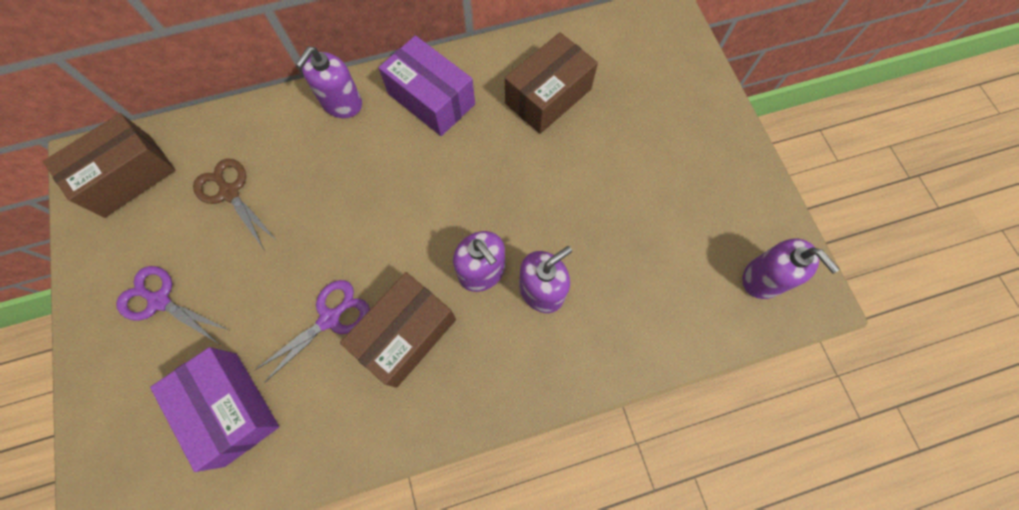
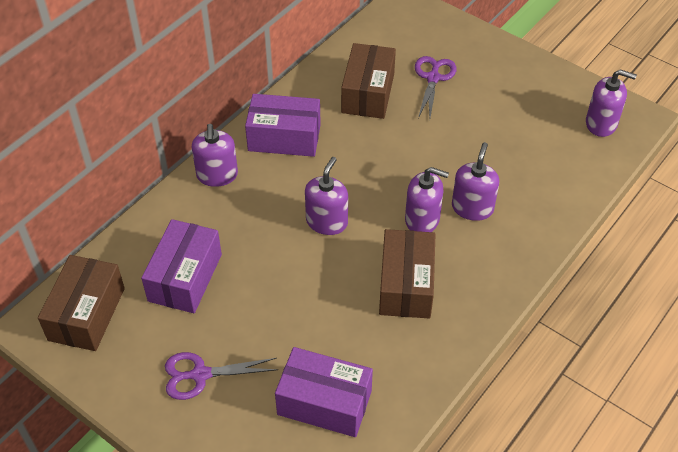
camera: 35 degrees left, 20 degrees down
brown scissors [193,158,276,249] -> purple box [141,219,222,313]
purple scissors [255,280,370,383] -> purple scissors moved to [415,56,457,118]
none -> purple soap dispenser [305,157,348,235]

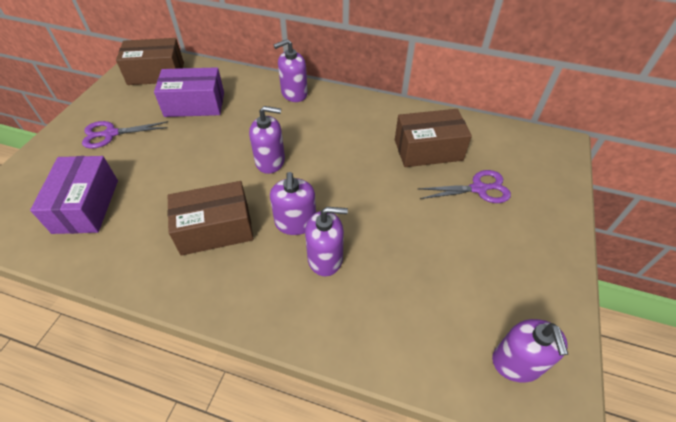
camera: 70 degrees right, 0 degrees up
purple scissors [165,352,278,400] -> purple scissors turned 75 degrees counterclockwise [82,121,168,149]
purple box [245,94,321,157] -> none

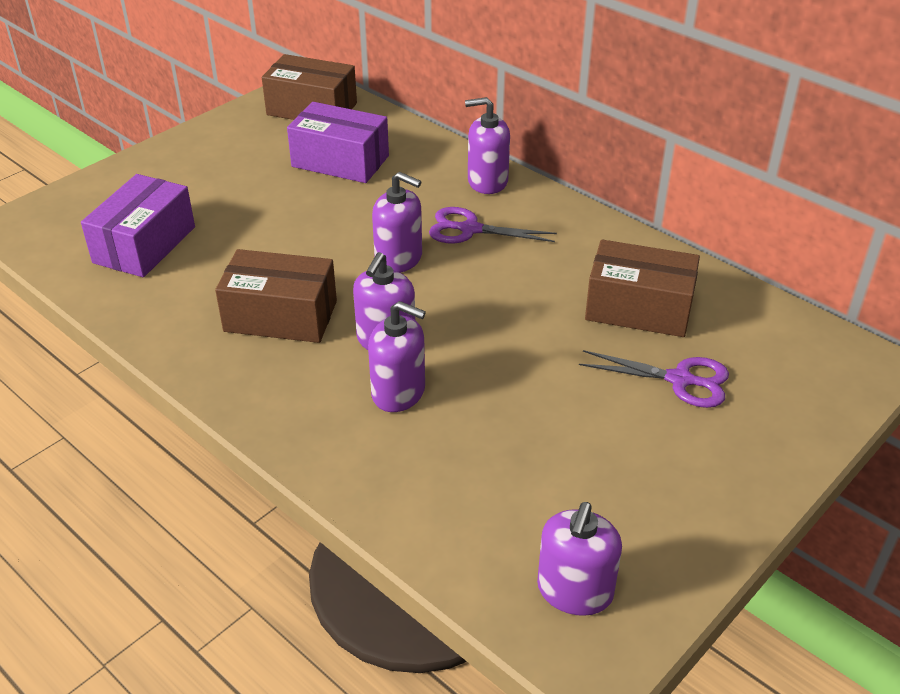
camera: 25 degrees right, 10 degrees down
purple scissors [82,121,168,149] -> purple scissors moved to [429,207,557,244]

